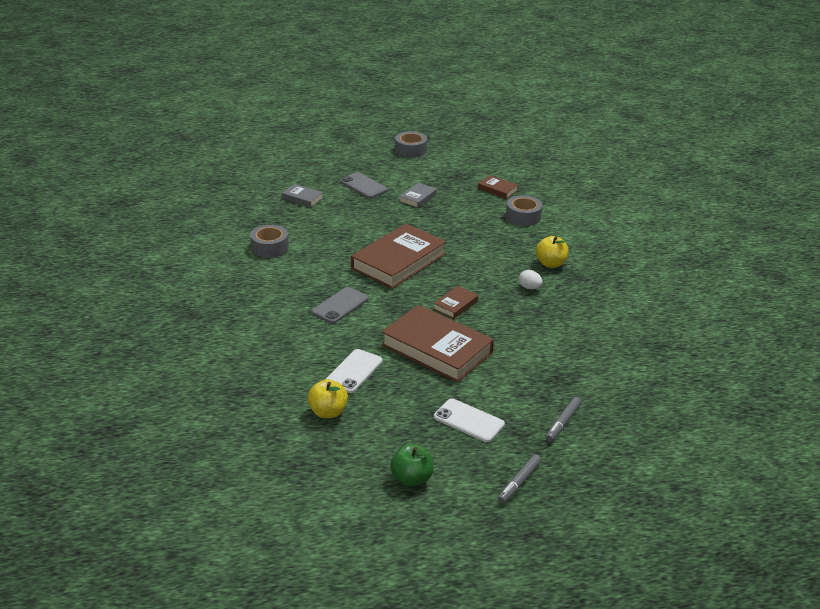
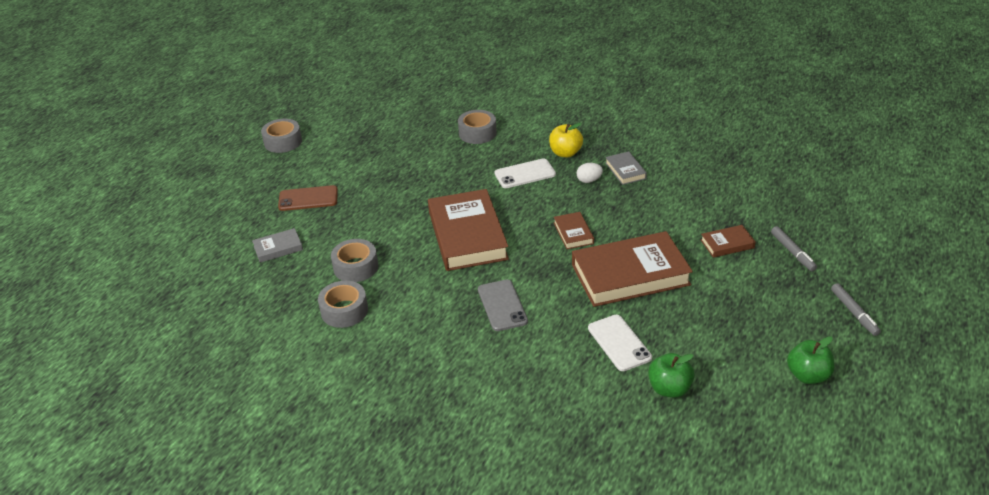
camera: 50 degrees left, 5 degrees up
yellow apple [307,379,348,418] -> green apple [648,353,695,398]
grey phone [340,172,388,198] -> brown phone [278,185,338,211]
grey book [399,183,437,208] -> grey book moved to [605,151,647,185]
white phone [434,398,505,442] -> white phone moved to [494,158,556,188]
brown book [478,175,518,199] -> brown book moved to [701,225,756,258]
none -> grey tape [331,239,378,282]

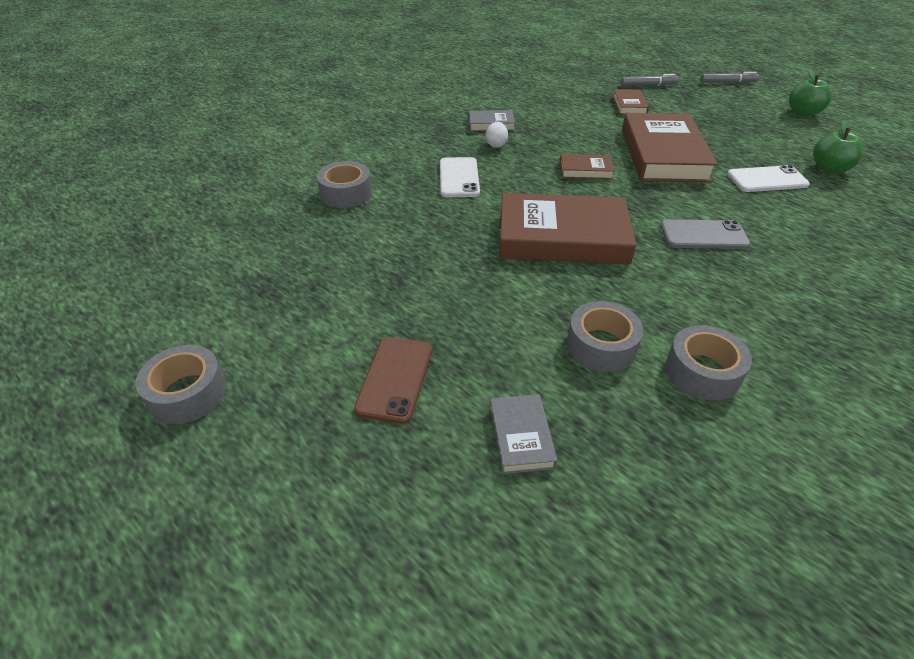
camera: 75 degrees left, 5 degrees up
yellow apple [549,123,583,158] -> none

